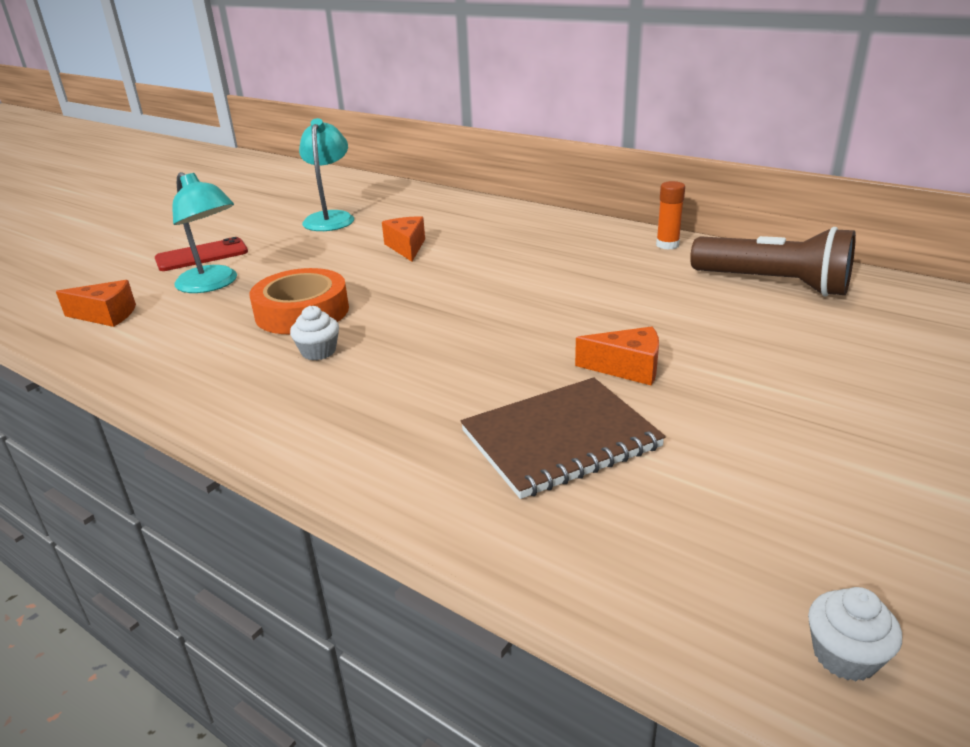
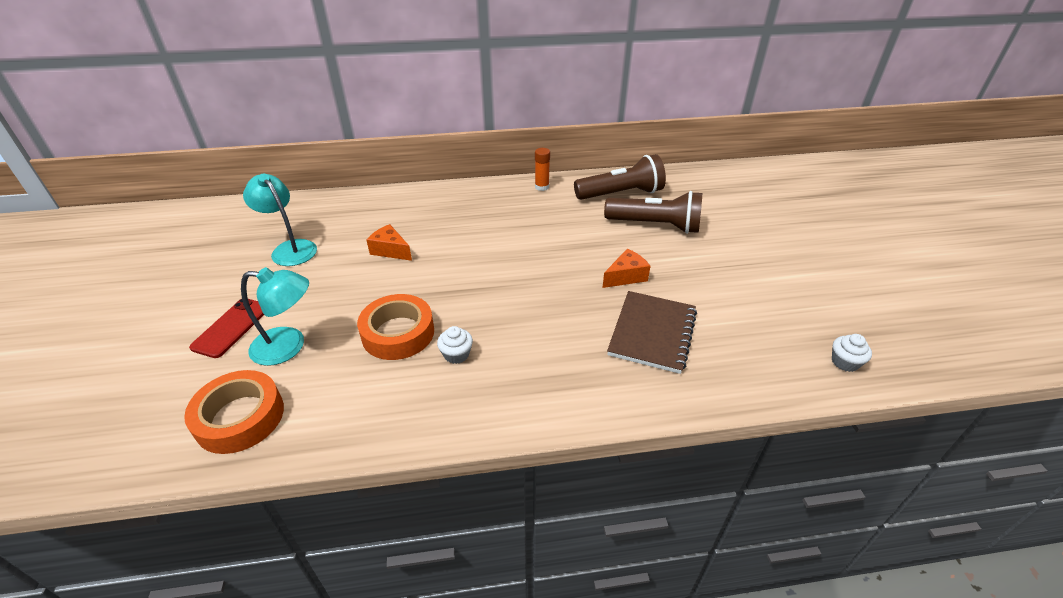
camera: 45 degrees left, 10 degrees up
orange cheese [56,280,136,327] -> orange tape [184,370,284,454]
none -> brown flashlight [604,191,702,234]

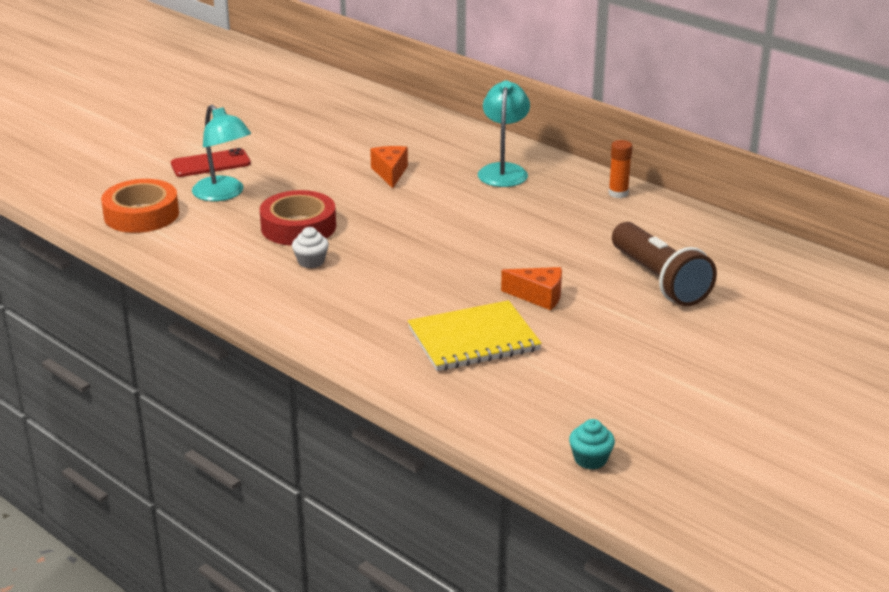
camera: 50 degrees right, 10 degrees down
turquoise lamp [243,174,317,266] -> turquoise lamp moved to [478,81,530,187]
orange tape [357,294,434,360] -> red tape [260,190,336,246]
brown flashlight [574,154,666,200] -> none
brown notebook [607,291,697,374] -> yellow notebook [408,300,542,371]
white cupcake [832,334,872,372] -> turquoise cupcake [569,419,615,470]

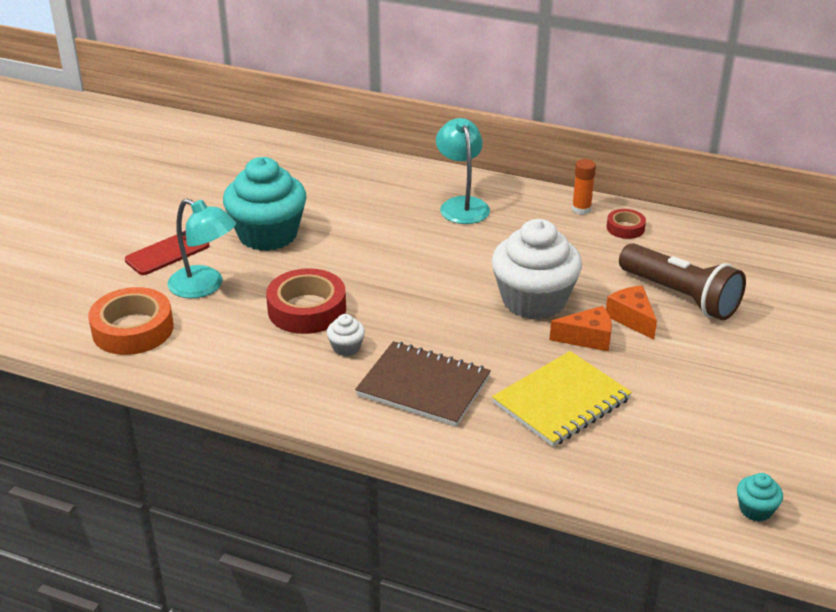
camera: 20 degrees left, 5 degrees up
orange cheese [370,146,408,188] -> orange cheese moved to [606,286,657,340]
none -> turquoise cupcake [223,157,307,251]
none -> brown notebook [355,341,491,427]
none -> white cupcake [492,219,582,320]
none -> red tape [607,209,646,239]

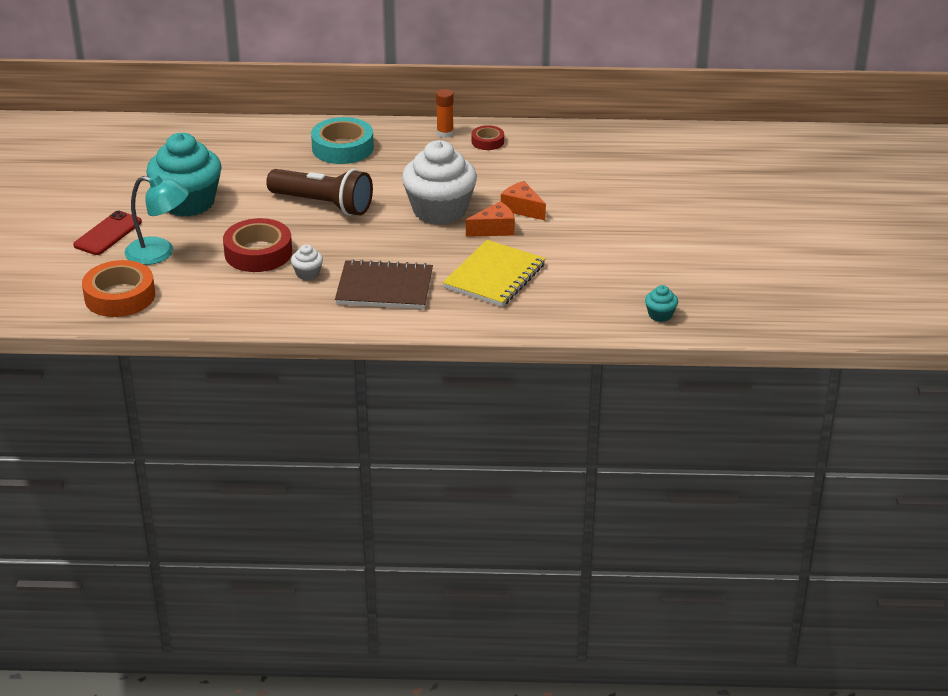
camera: 20 degrees left, 0 degrees up
turquoise lamp [436,118,490,224] -> turquoise tape [311,117,374,164]
brown flashlight [619,243,746,320] -> brown flashlight moved to [266,169,373,216]

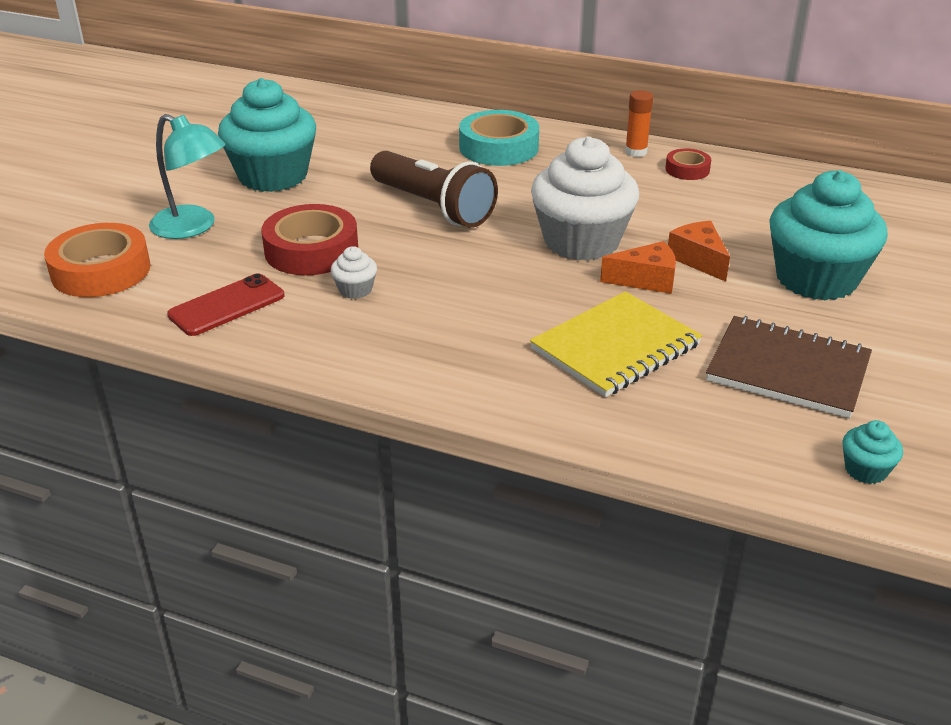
camera: 20 degrees right, 0 degrees up
red phone [73,211,142,255] -> red phone moved to [167,273,284,336]
brown notebook [335,259,433,309] -> brown notebook moved to [706,316,872,418]
none -> turquoise cupcake [769,170,888,301]

